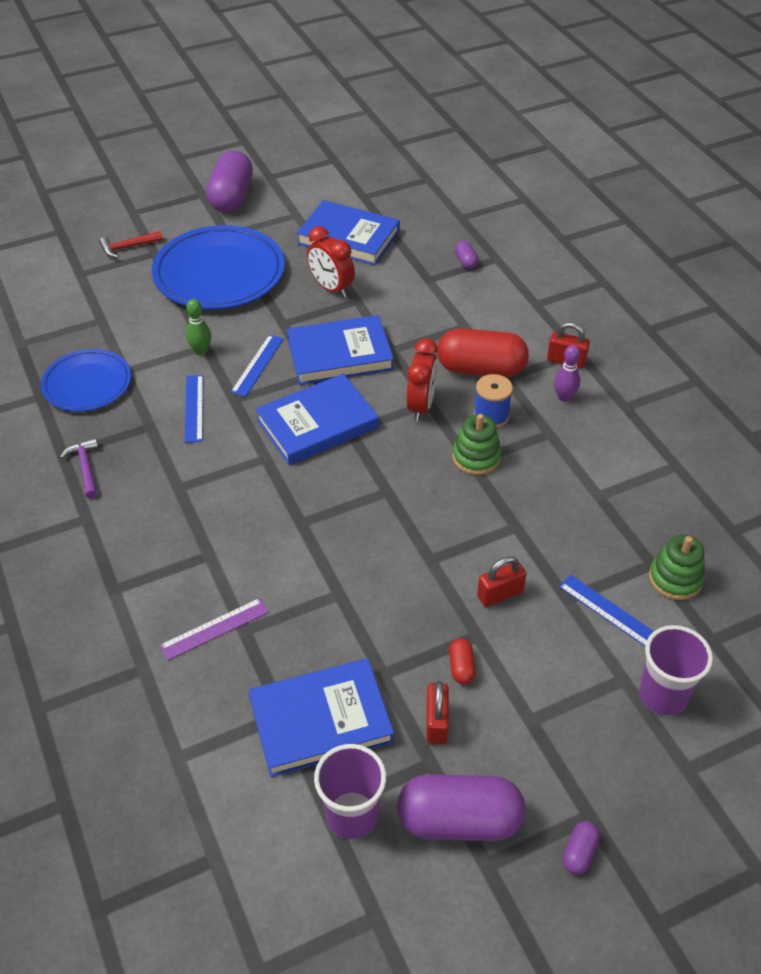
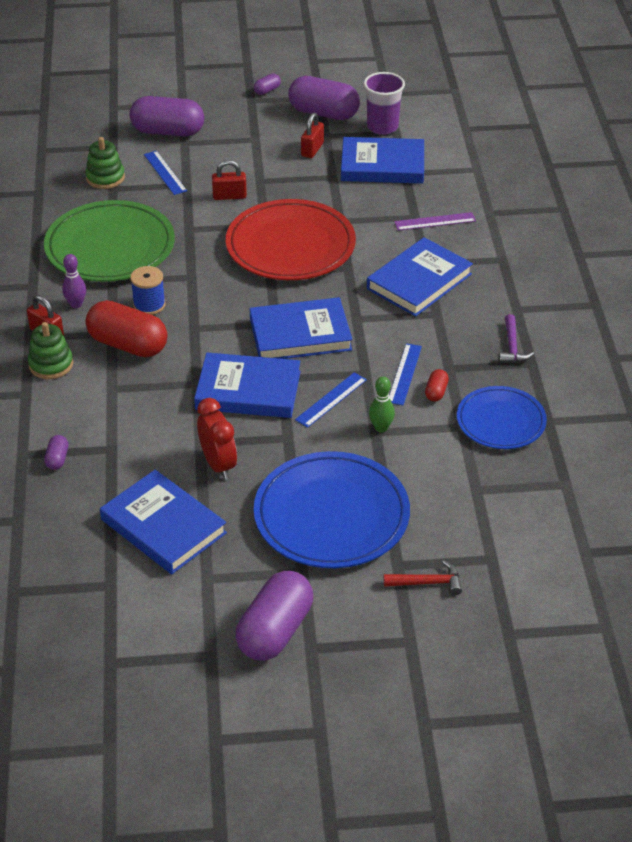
camera: 160 degrees left, 5 degrees down
red clock [406,338,438,421] -> none
red capsule [449,638,476,684] -> red capsule moved to [425,369,449,402]
green stacking toy [452,414,502,475] -> green stacking toy moved to [28,322,73,379]
purple cup [639,625,713,716] -> purple capsule [130,96,204,136]
none -> green plate [44,200,175,282]
none -> red plate [226,199,356,280]
none -> blue book [367,237,473,317]

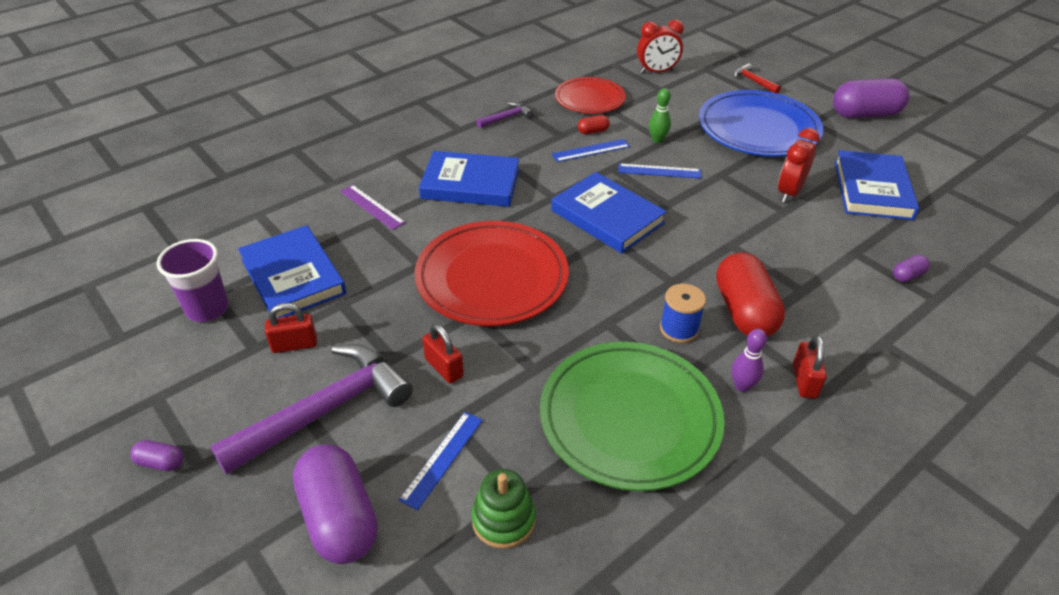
camera: 125 degrees left, 0 degrees up
green stacking toy [28,322,73,379] -> none
blue book [194,352,301,418] -> none
purple capsule [288,76,360,120] -> none
blue plate [457,386,547,449] -> red plate [555,77,625,114]
none -> purple hammer [210,344,413,475]
none -> red clock [637,19,684,74]

